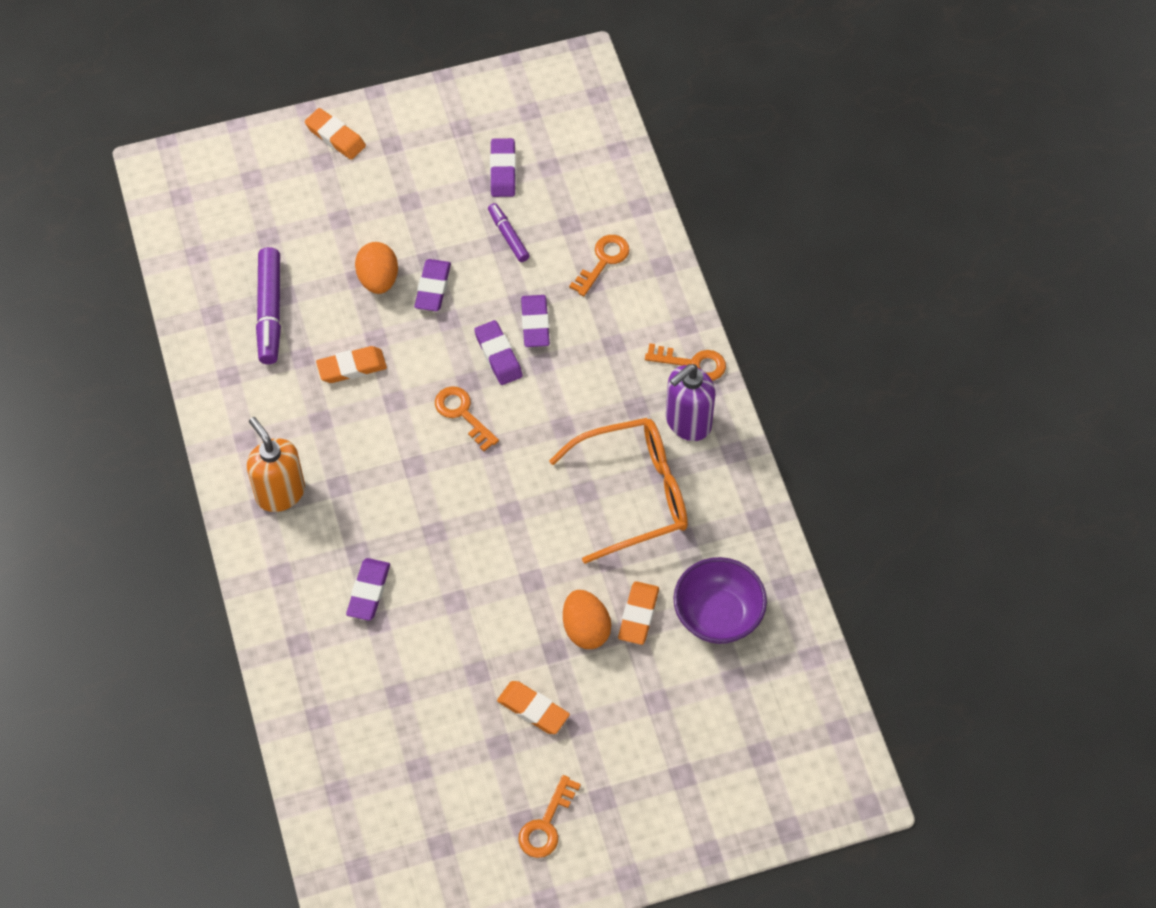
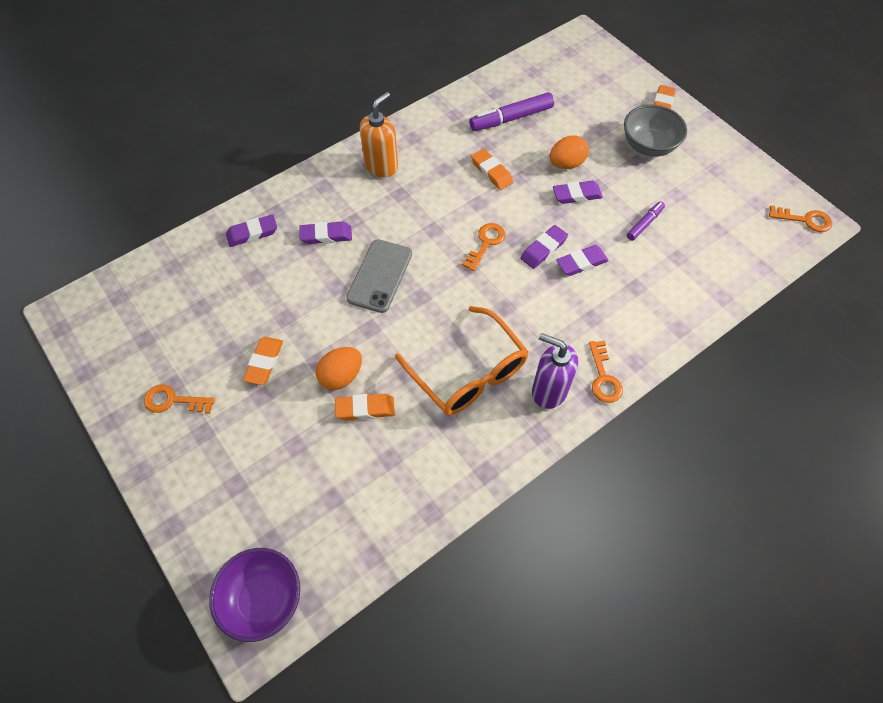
camera: 70 degrees right, 0 degrees up
purple eraser [490,138,516,197] -> purple eraser moved to [226,215,277,247]
orange key [569,235,630,296] -> orange key moved to [769,205,832,232]
purple bowl [673,557,767,644] -> purple bowl moved to [209,548,300,642]
none -> grey phone [346,239,412,313]
none -> grey bowl [624,105,687,157]

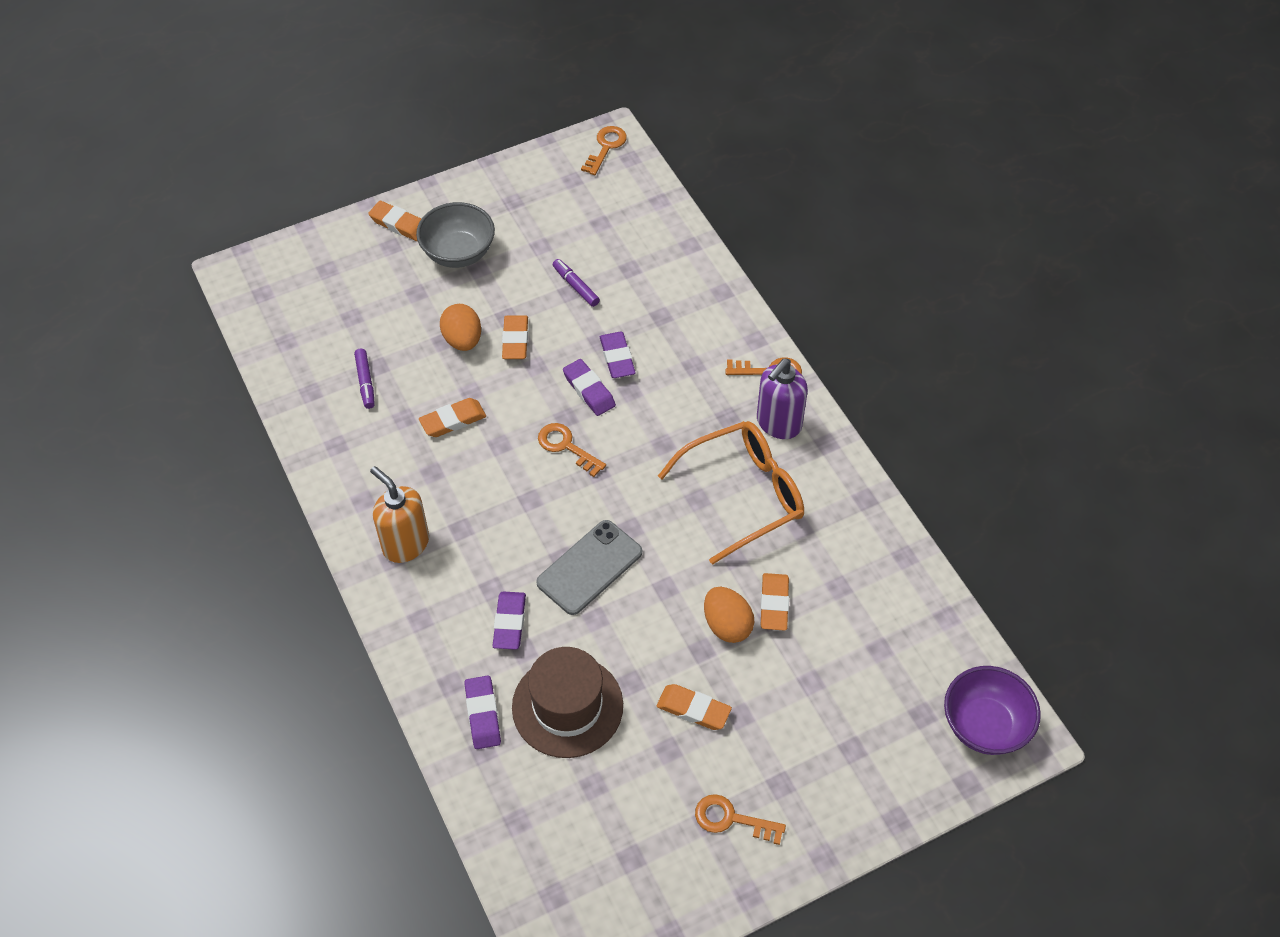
camera: 80 degrees left, 5 degrees down
orange key [144,384,215,414] -> orange key turned 90 degrees clockwise [695,794,786,845]
grey phone [346,239,412,313] -> grey phone turned 75 degrees counterclockwise [536,520,642,615]
purple marker [469,92,554,131] -> purple marker [354,349,375,409], size x0.57
purple eraser [553,181,603,204] -> orange eraser [502,315,528,359]
none -> brown hat [512,647,623,758]

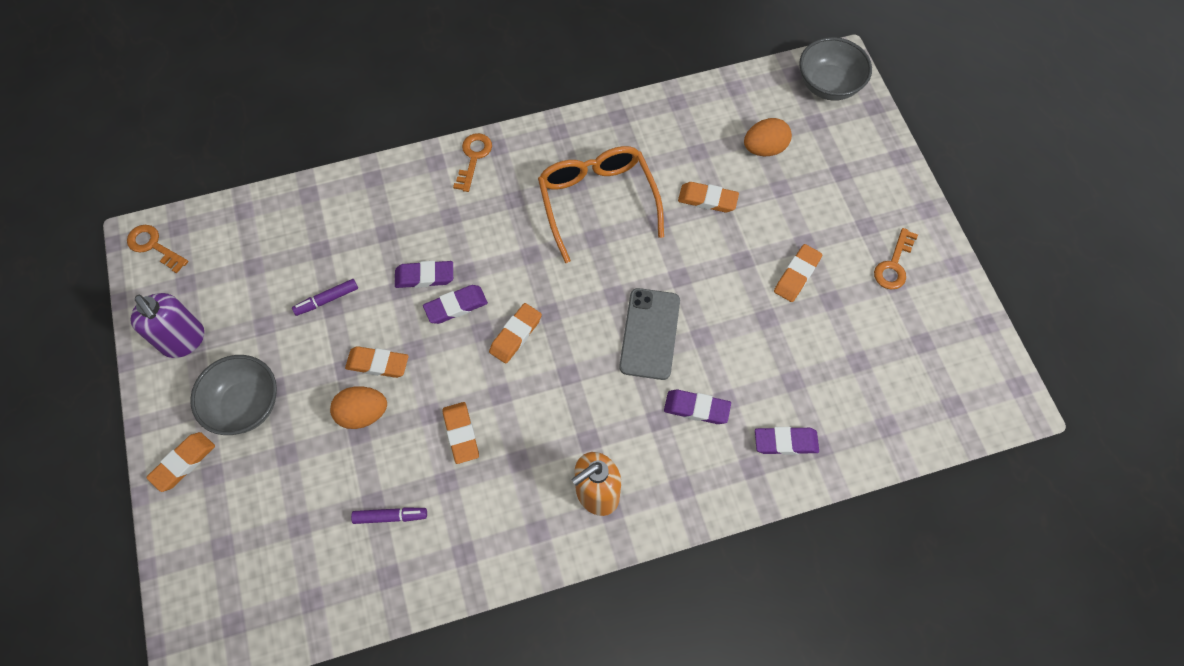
camera: 80 degrees left, 10 degrees up
brown hat [512,647,623,758] -> none
grey phone [536,520,642,615] -> grey phone turned 45 degrees clockwise [619,288,680,380]
orange key [538,423,606,477] -> orange eraser [489,303,542,364]
orange egg [704,587,755,643] -> orange egg moved to [744,118,792,156]
purple soap dispenser [757,358,808,439] -> purple soap dispenser moved to [130,293,204,358]
purple bowl [944,666,1041,755] -> grey bowl [799,37,872,101]

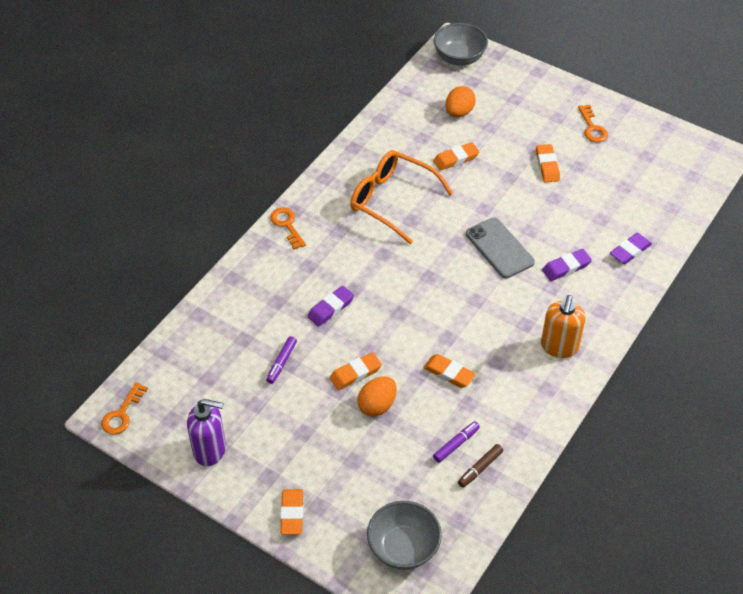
camera: 40 degrees left, 15 degrees down
orange key [127,225,188,274] -> orange key turned 60 degrees counterclockwise [101,382,148,435]
grey bowl [190,355,277,435] -> grey bowl moved to [367,501,442,570]
purple eraser [423,285,488,324] -> none
orange eraser [489,303,542,364] -> none
none -> brown marker [458,444,503,488]

